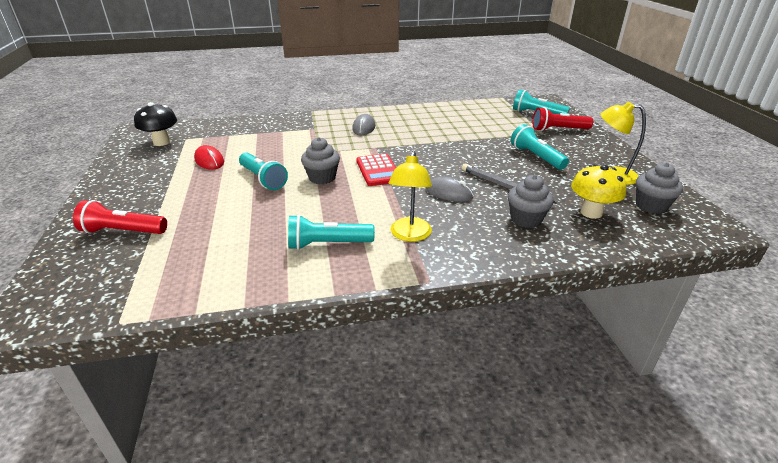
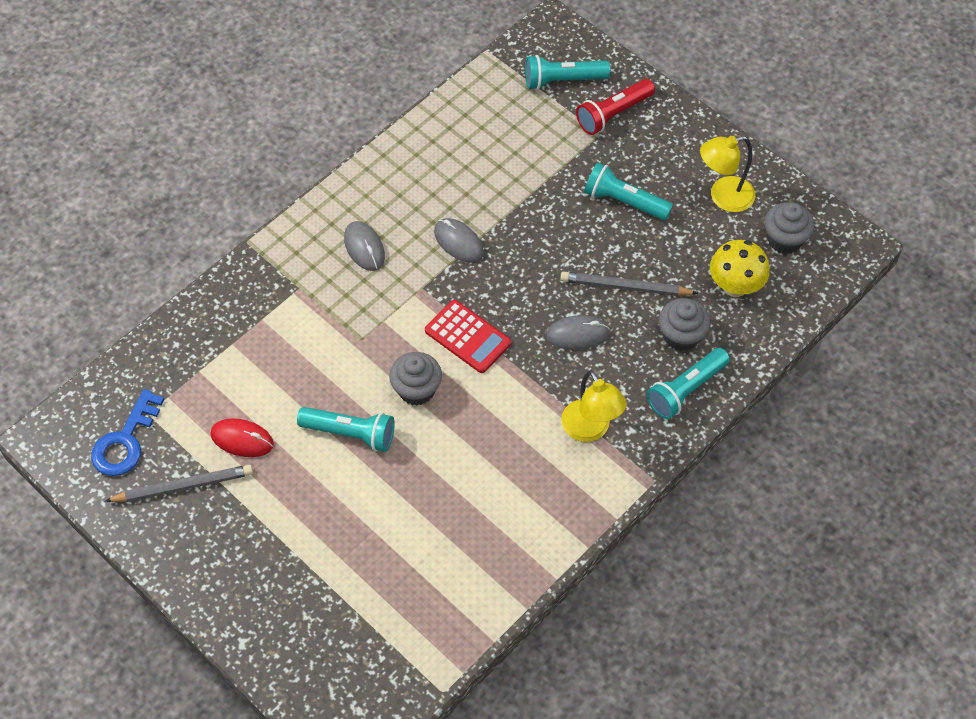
camera: 35 degrees left, 25 degrees up
red flashlight [73,200,167,234] -> none
black mushroom [134,102,177,146] -> blue key [91,389,164,476]
turquoise flashlight [288,215,375,250] -> turquoise flashlight moved to [646,348,730,419]
none -> grey pencil [105,465,253,502]
none -> grey mouse [434,218,484,263]

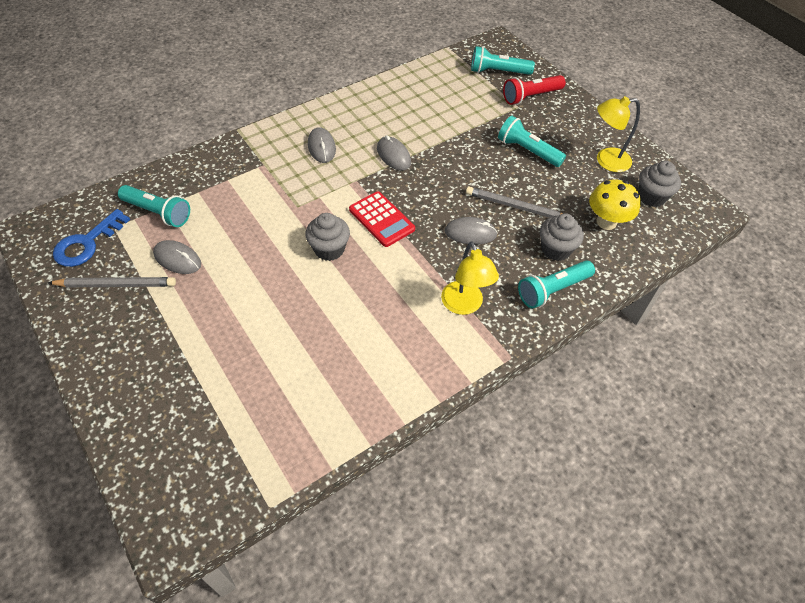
camera: 10 degrees right, 5 degrees down
red mouse [211,418,274,457] -> grey mouse [153,240,201,274]
turquoise flashlight [297,407,395,452] -> turquoise flashlight moved to [118,185,190,227]

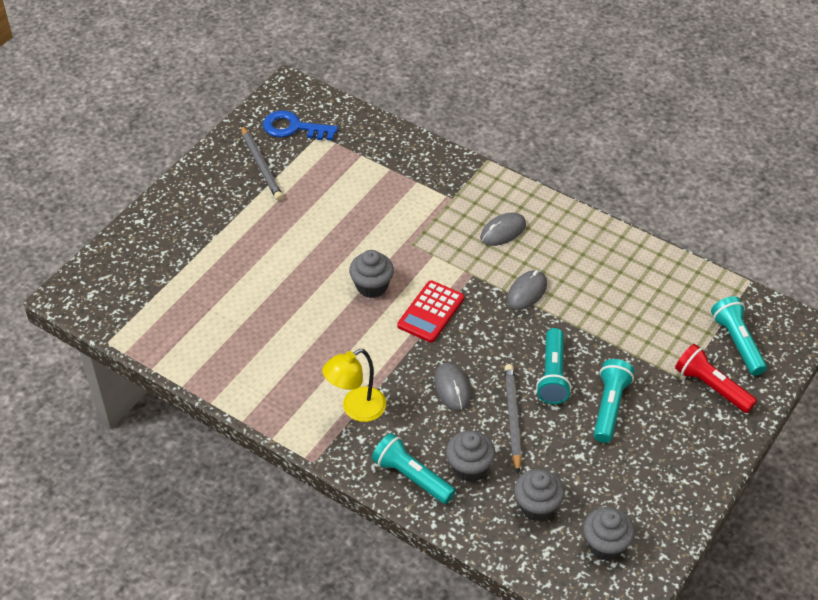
camera: 70 degrees right, 5 degrees down
turquoise flashlight [118,185,190,227] -> turquoise flashlight moved to [536,328,571,404]
grey mouse [153,240,201,274] -> none
yellow mushroom [589,179,641,230] -> grey cupcake [514,469,565,521]
yellow lamp [597,96,640,172] -> none

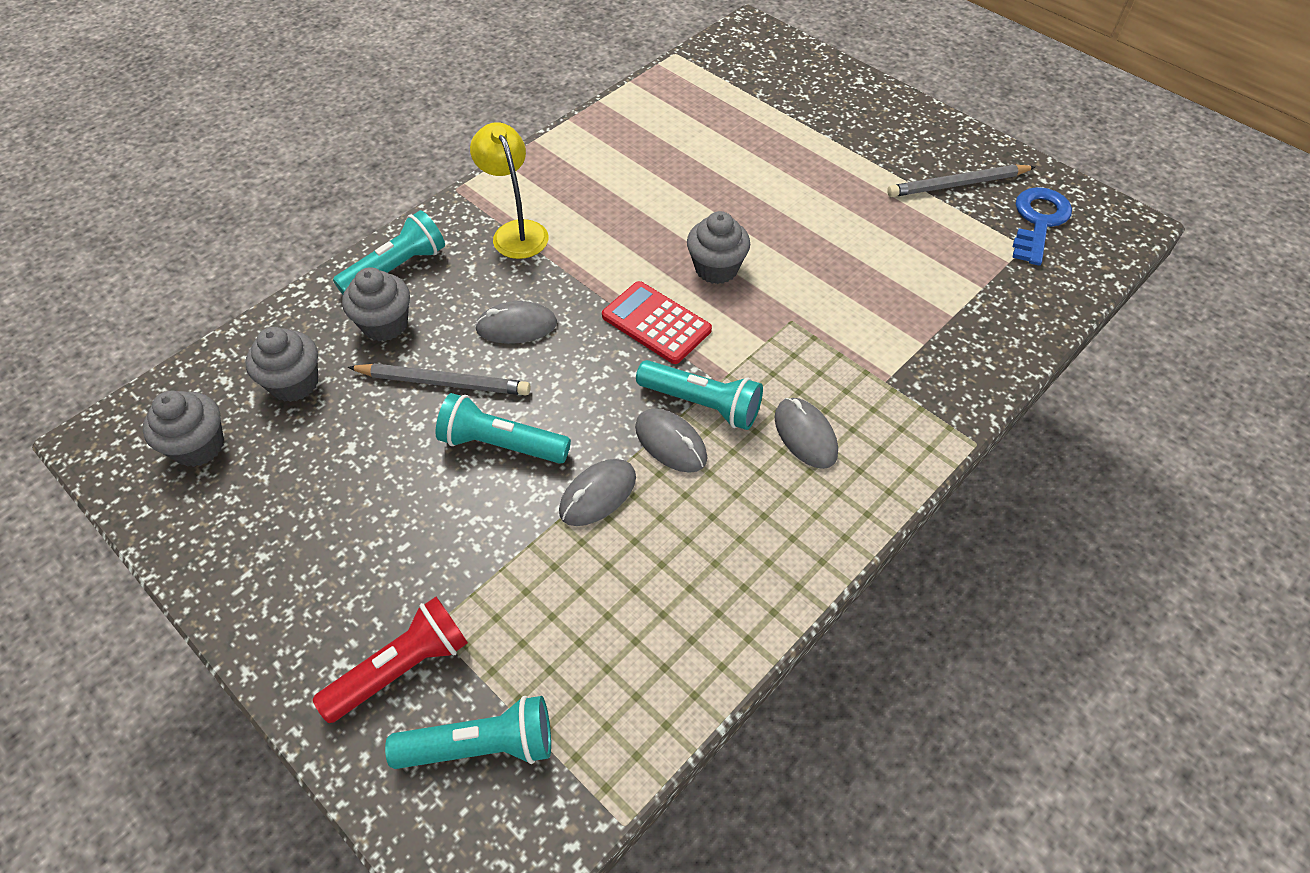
camera: 100 degrees right, 5 degrees up
turquoise flashlight [594,359,634,443] -> turquoise flashlight moved to [636,360,763,430]
none -> grey mouse [559,459,636,526]

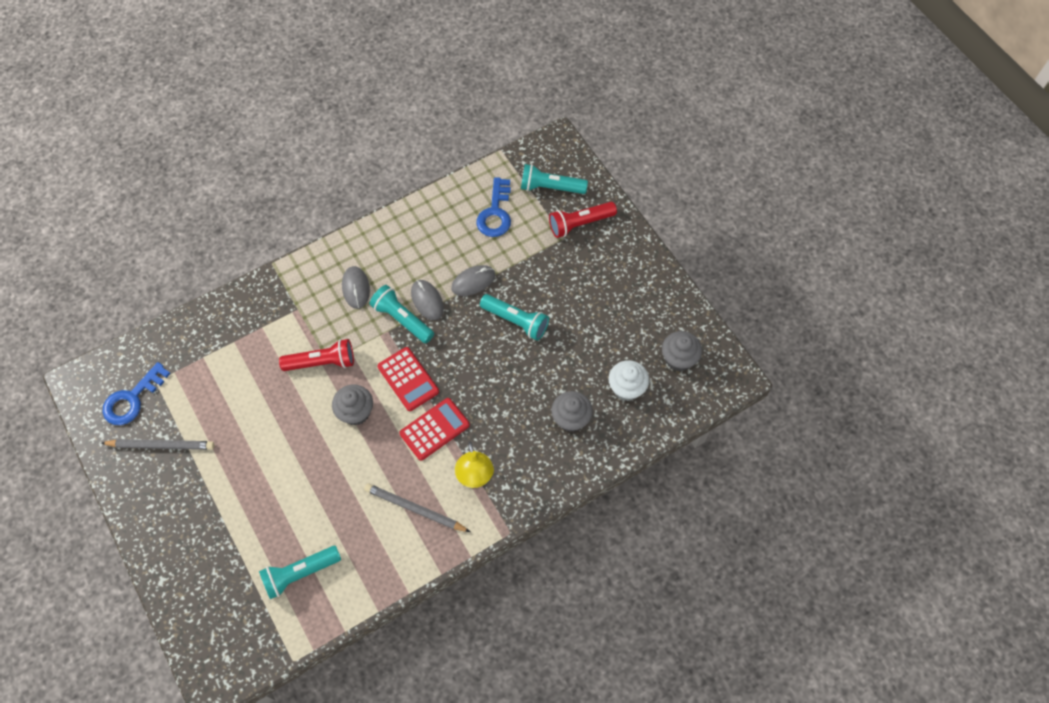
camera: 165 degrees left, 10 degrees up
grey cupcake [245,327,318,402] -> white cupcake [609,360,649,401]
turquoise flashlight [333,210,445,294] -> turquoise flashlight moved to [259,546,341,599]
grey pencil [347,363,531,395] -> grey pencil moved to [364,483,470,532]
grey mouse [475,301,557,344] -> none
none -> red flashlight [279,339,354,371]
none -> red calculator [399,398,470,461]
none -> blue key [476,177,511,237]

